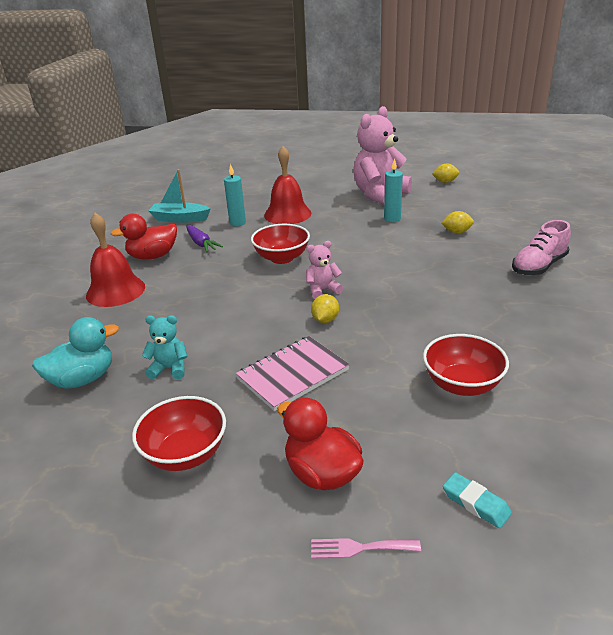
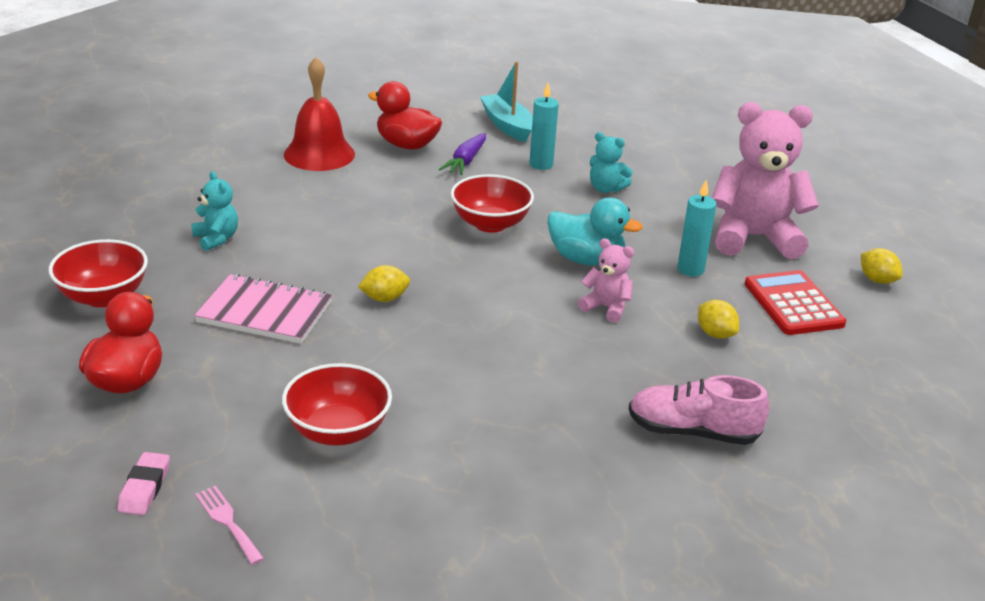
camera: 50 degrees right, 0 degrees up
turquoise duck [32,317,119,389] -> turquoise duck moved to [547,198,643,266]
red bell [264,146,311,224] -> turquoise teddy bear [590,132,633,193]
pink teddy bear [306,241,343,299] -> pink teddy bear moved to [578,238,634,323]
pink fork [311,538,421,559] -> pink fork moved to [195,485,264,565]
turquoise eraser [443,472,512,528] -> pink eraser [117,452,170,515]
none -> red calculator [745,270,846,335]

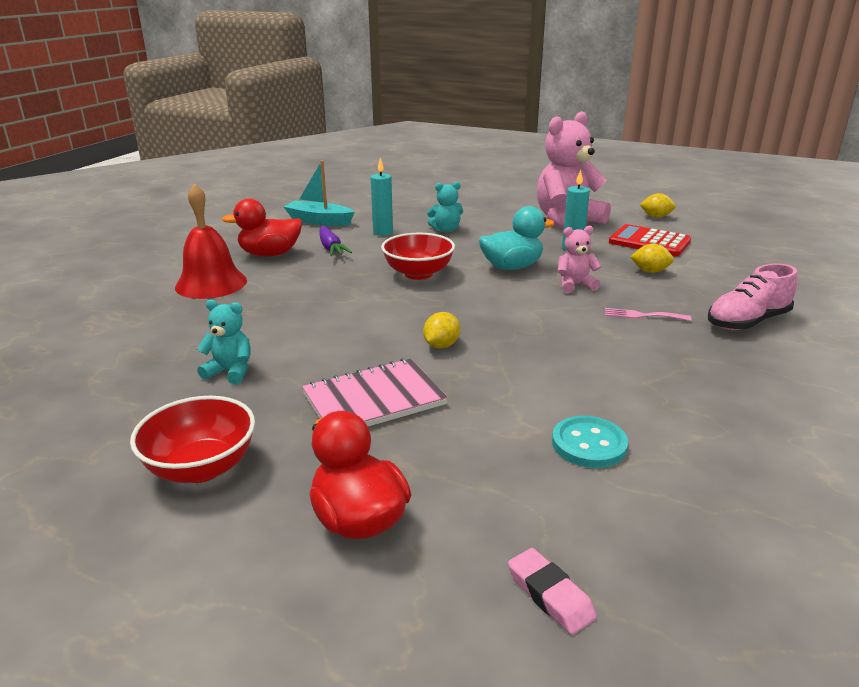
camera: 40 degrees left, 5 degrees down
pink fork [195,485,264,565] -> pink fork moved to [605,308,692,321]
red bowl [282,363,392,446] -> turquoise button [552,416,628,468]

